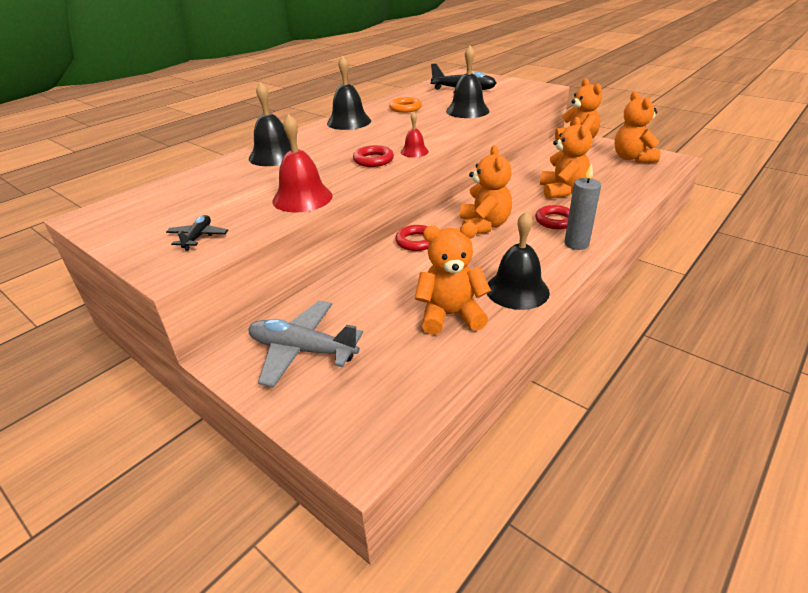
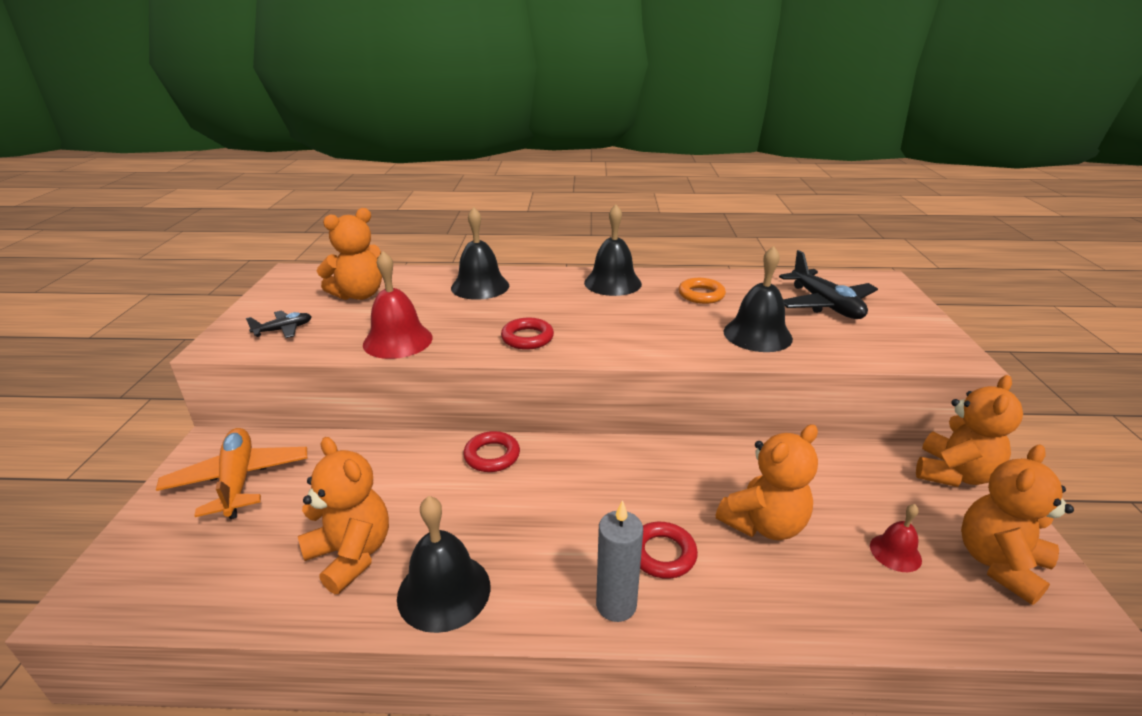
camera: 50 degrees right, 5 degrees down
grey plane [248,301,363,388] -> orange plane [156,428,307,519]
red bell [401,112,429,157] -> red bell moved to [870,504,922,572]
orange teddy bear [460,145,512,234] -> orange teddy bear moved to [317,208,382,300]

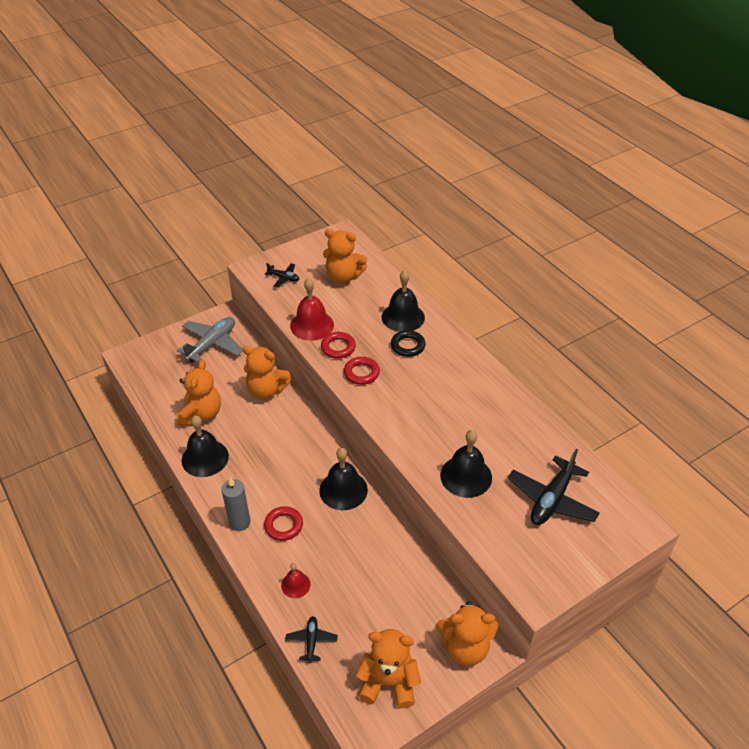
camera: 55 degrees right, 15 degrees up
orange plane [156,428,307,519] -> grey plane [177,317,243,363]
red ring [463,431,520,472] -> red ring moved to [321,332,356,359]
black bell [584,205,642,296] -> black bell moved to [319,448,368,510]
orange ring [678,278,726,304] -> none
orange teddy bear [716,424,818,540] -> orange teddy bear moved to [243,346,292,399]
red bell [870,504,922,572] -> red bell moved to [281,563,310,598]
none -> black plane [285,616,338,663]
none -> black ring [391,330,426,357]

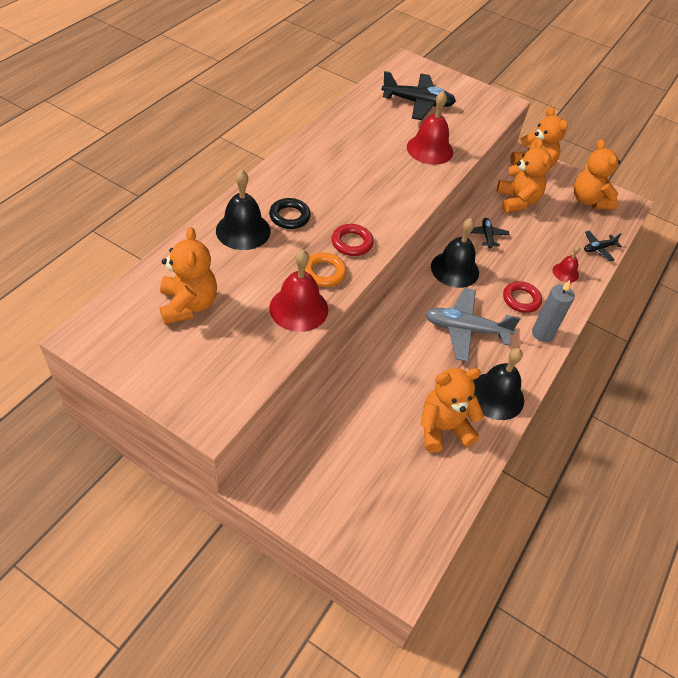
camera: 120 degrees left, 5 degrees up
grey plane [177,317,243,363] -> grey plane moved to [426,288,520,362]
orange teddy bear [243,346,292,399] -> orange teddy bear moved to [497,139,552,213]
black plane [265,263,299,288] -> black plane moved to [471,218,510,248]
red ring [321,332,356,359] -> orange ring [305,253,347,287]
black bell [440,430,492,498] -> red bell [407,91,453,165]

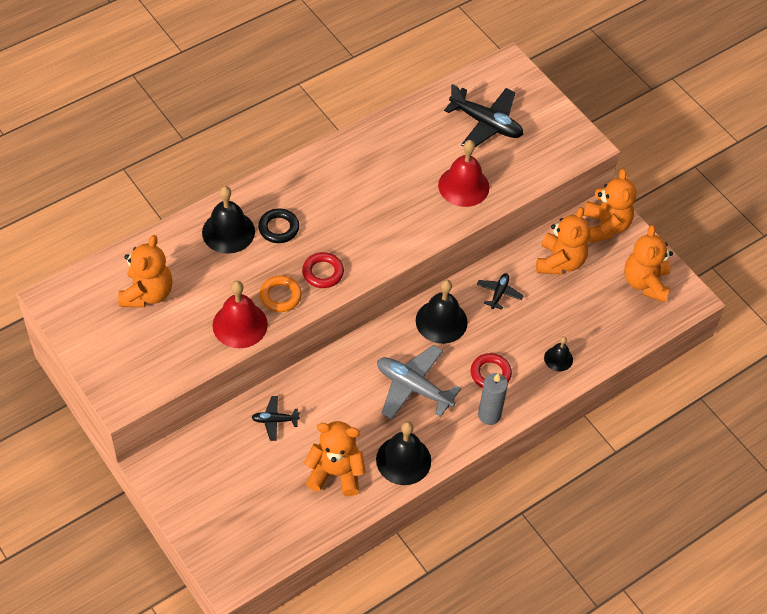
camera: 25 degrees right, 5 degrees up
red bell [552,246,580,283] -> black bell [544,337,573,371]
black plane [584,231,622,261] -> black plane moved to [251,396,300,441]

